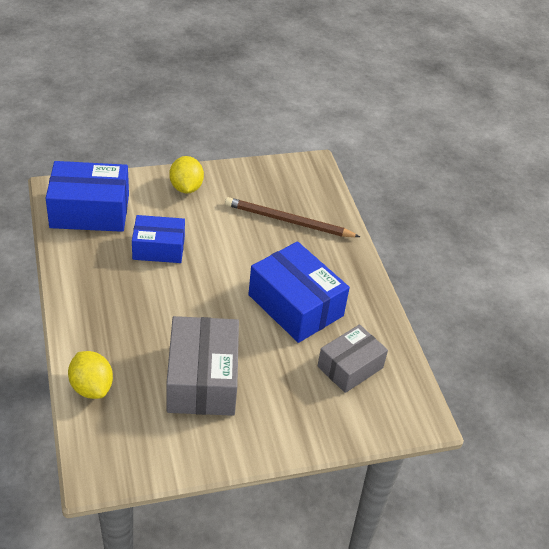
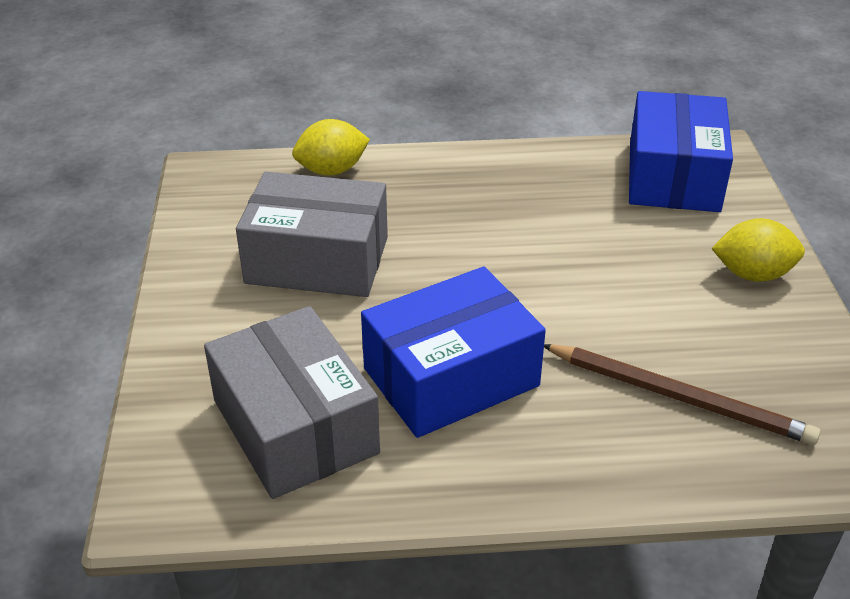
camera: 105 degrees right, 5 degrees down
blue box [132,215,185,263] -> none
brown pencil [225,197,360,237] -> brown pencil turned 90 degrees clockwise [544,344,821,445]
grey box [318,324,388,393] -> grey box [204,306,380,499], size x1.55

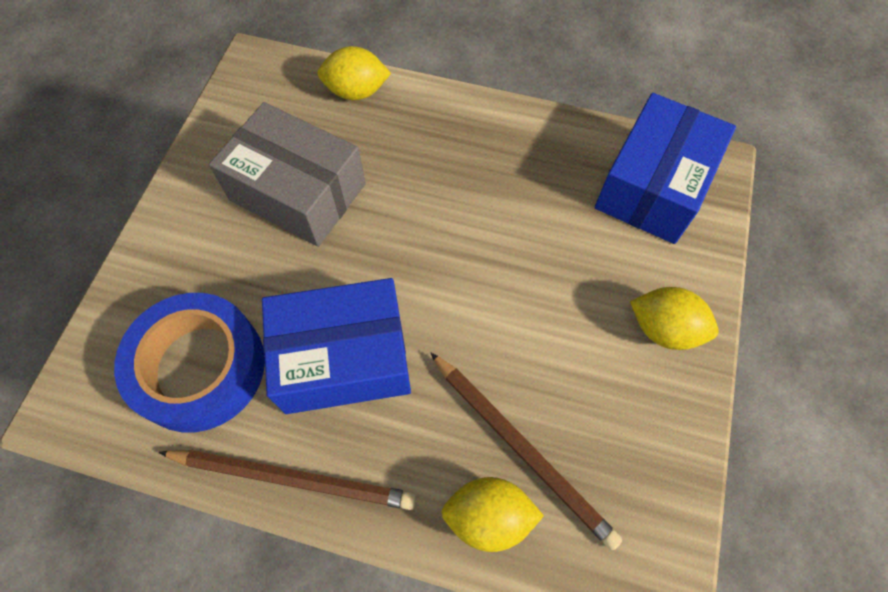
camera: 20 degrees right, 25 degrees up
grey box [204,306,380,499] -> blue tape [114,293,265,432]
none -> brown pencil [159,450,416,510]
none -> yellow lemon [441,477,544,552]

